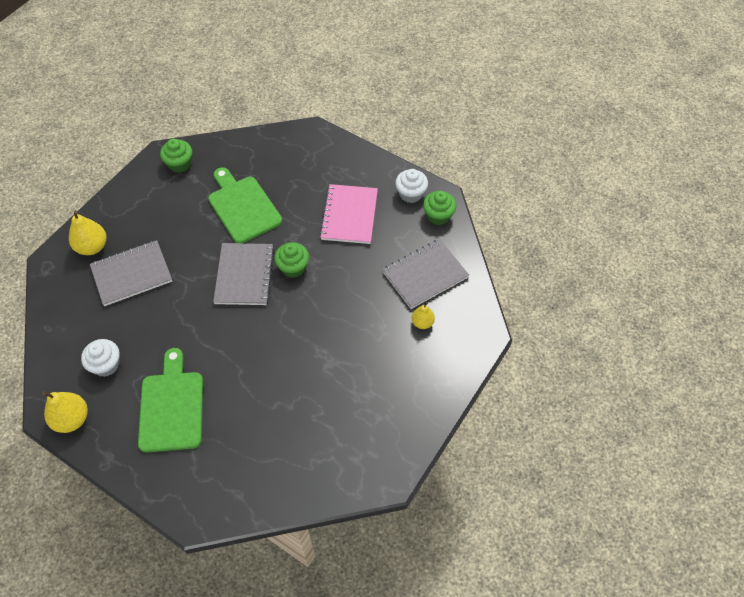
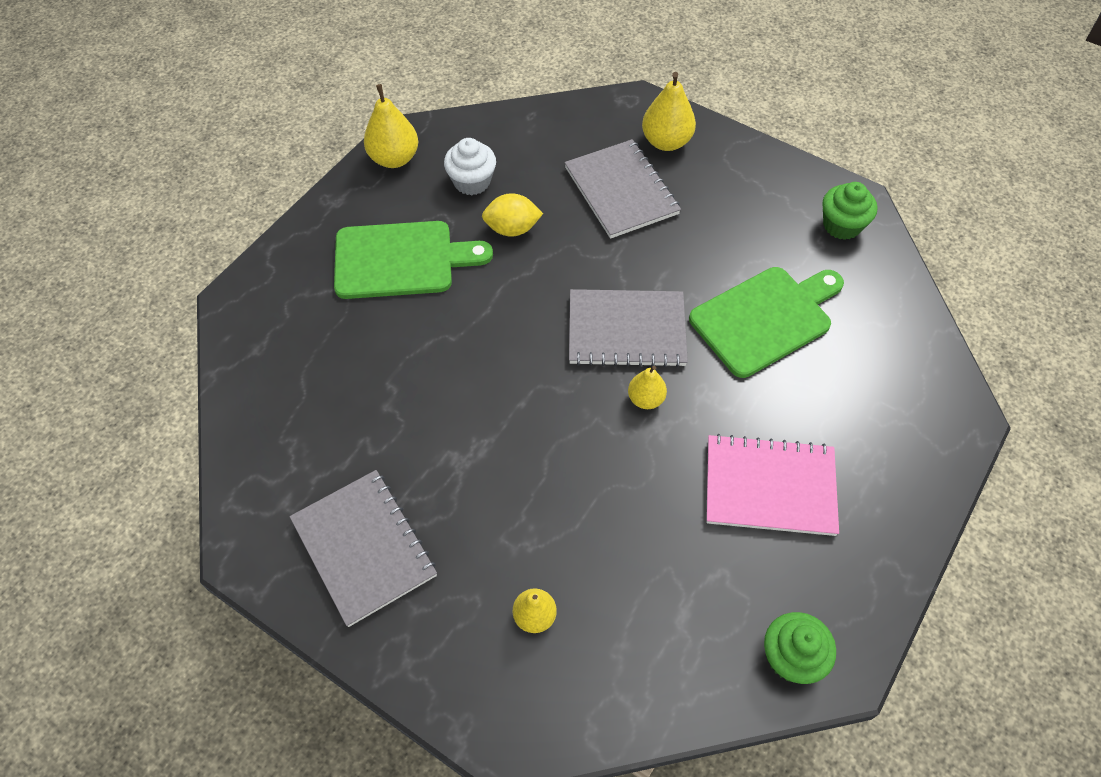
camera: 90 degrees right, 0 degrees up
green cupcake [274,242,309,278] -> yellow pear [628,366,667,409]
grey notebook [382,239,469,309] -> grey notebook moved to [289,470,437,627]
white cupcake [395,169,428,203] -> none
none -> yellow lemon [482,193,543,237]

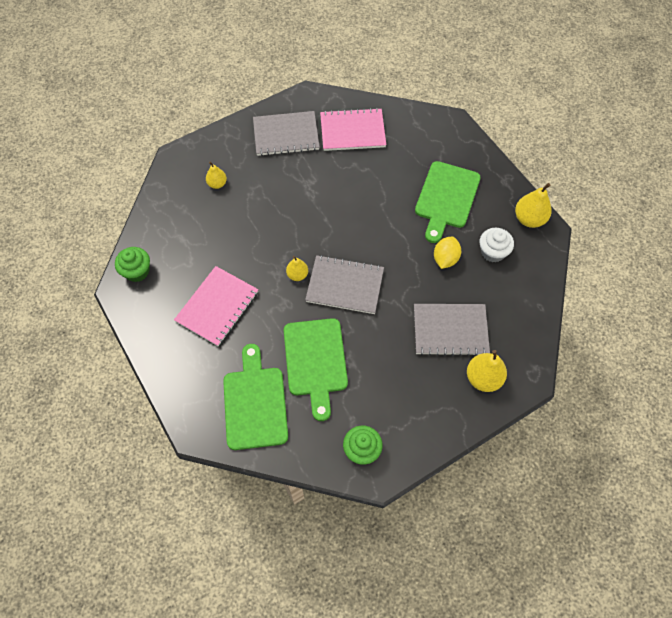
camera: 115 degrees right, 5 degrees up
grey notebook [569,289,688,368] -> grey notebook turned 75 degrees clockwise [305,255,384,314]
none -> green cutting board [223,344,288,450]
none -> pink notebook [320,108,386,151]

